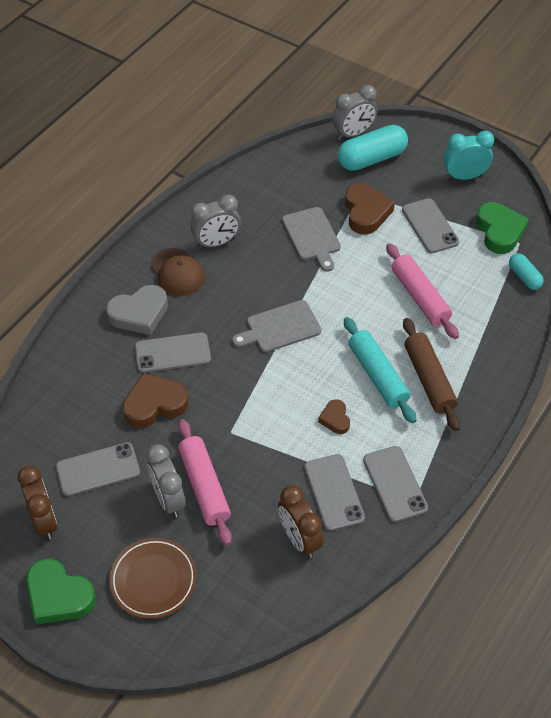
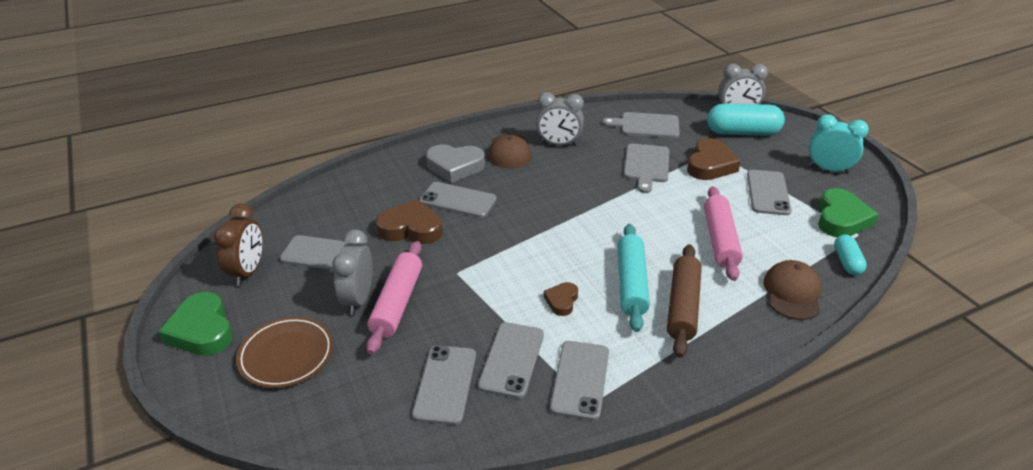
camera: 30 degrees right, 15 degrees down
grey cutting board [232,300,321,352] -> grey cutting board moved to [603,112,680,138]
brown clock [278,485,323,558] -> grey phone [412,345,476,425]
none -> brown cap [763,260,821,320]

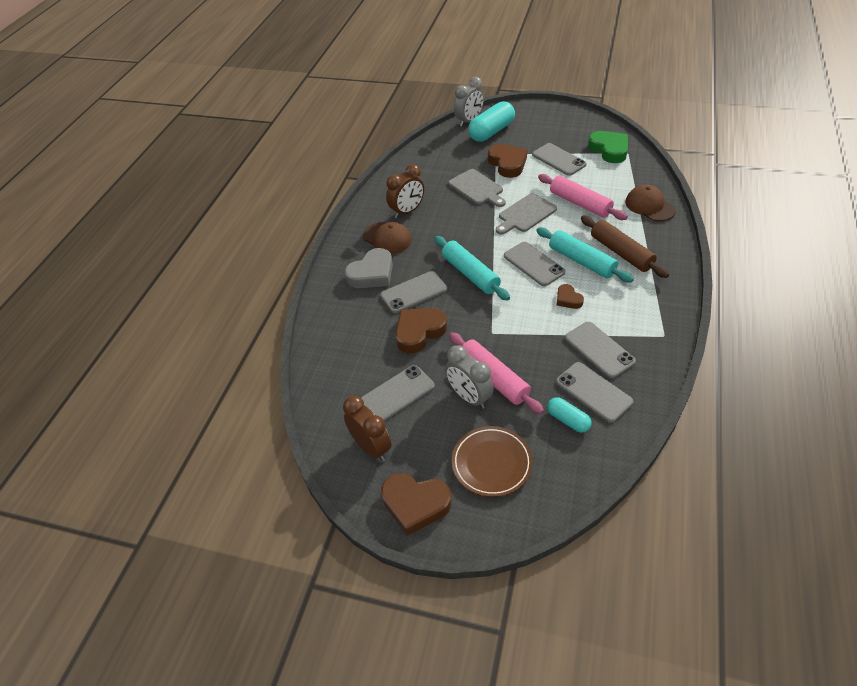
camera: 45 degrees left, 10 degrees up
green heart [159,292,233,356] -> brown heart [381,473,451,536]
grey clock [536,92,584,146] -> brown clock [386,164,424,218]
grey phone [550,341,609,421] -> grey phone moved to [504,242,565,286]
grey cutting board [603,112,680,138] -> grey cutting board moved to [496,193,557,234]
turquoise clock [809,115,869,174] -> none
turquoise capsule [834,234,867,275] -> turquoise capsule moved to [547,397,592,433]
none -> turquoise rolling pin [434,236,510,301]

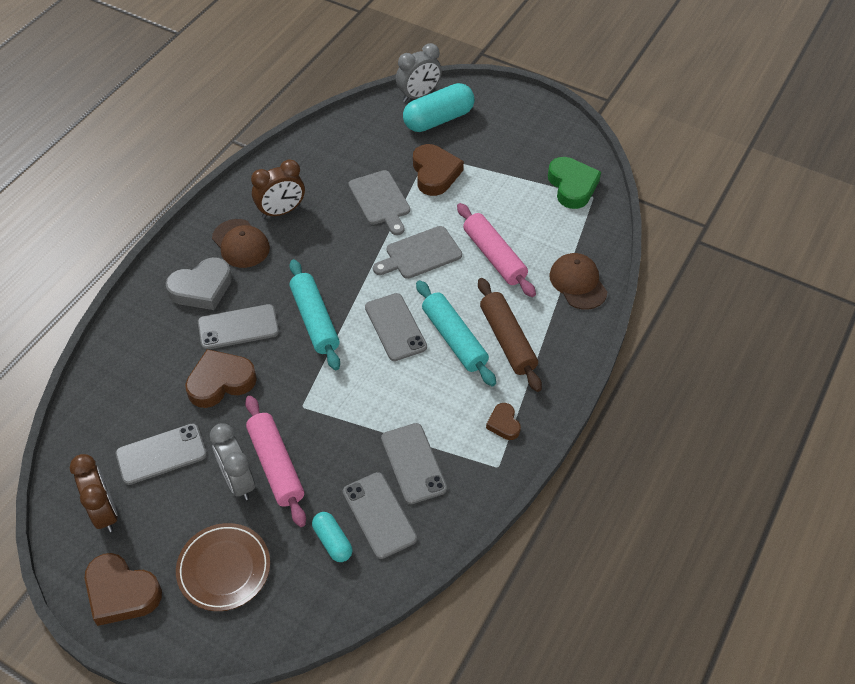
camera: 10 degrees right, 5 degrees up
grey phone [532,143,587,176] -> none
brown heart [557,284,584,309] -> brown heart moved to [486,403,521,440]

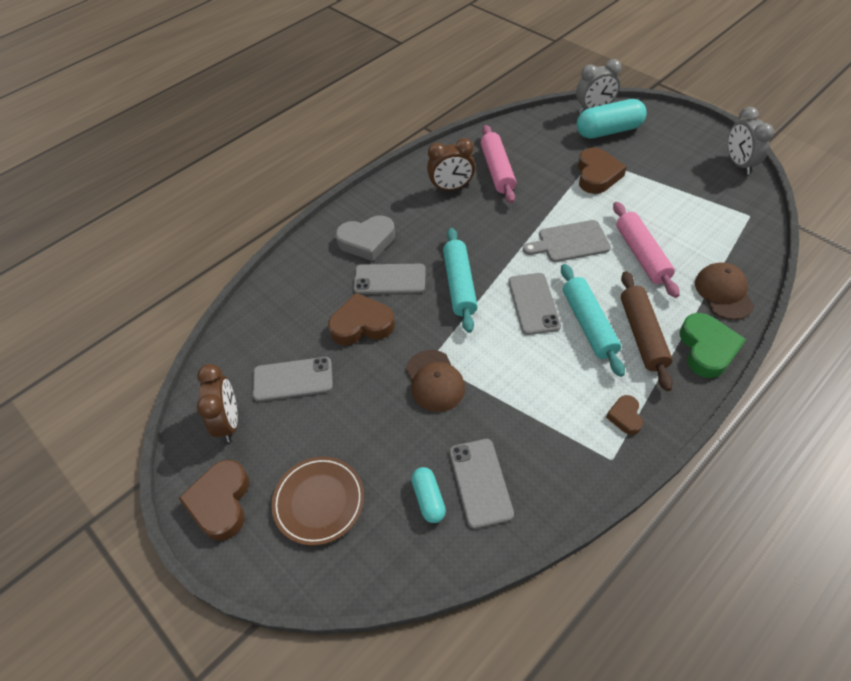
camera: 20 degrees right, 0 degrees up
brown heart [84,553,162,626] -> brown heart turned 45 degrees clockwise [179,460,249,541]
grey clock [210,423,255,500] -> grey clock moved to [728,107,774,175]
brown cap [212,219,270,268] -> brown cap moved to [406,350,465,412]
pink rolling pin [245,396,306,527] -> pink rolling pin moved to [481,125,516,203]
grey cutting board [348,170,410,235] -> none
grey phone [381,423,447,504] -> none
green heart [548,157,601,209] -> green heart moved to [680,313,746,378]

